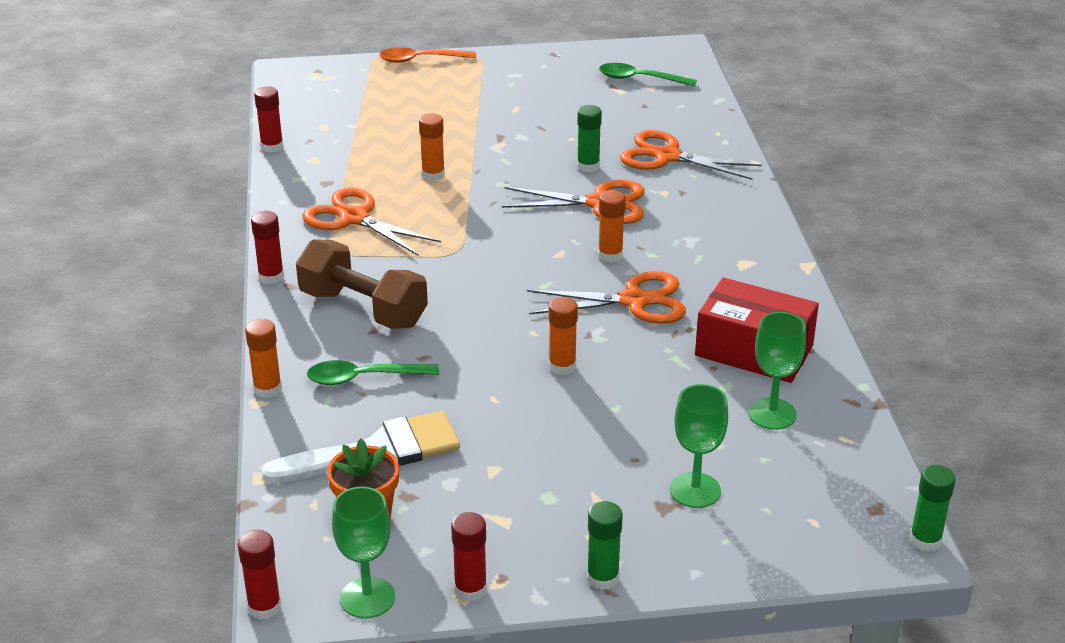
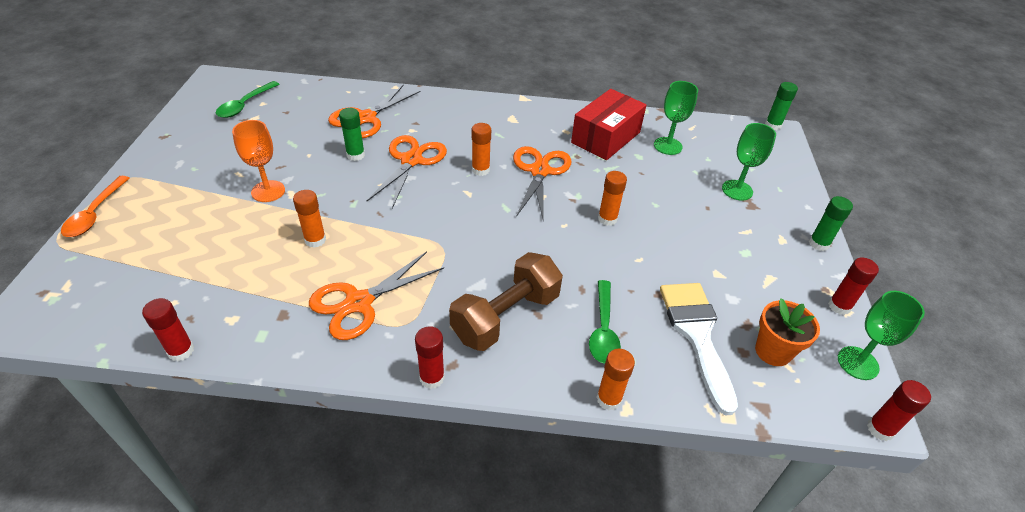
camera: 80 degrees left, 10 degrees up
none -> orange goblet [232,120,285,202]

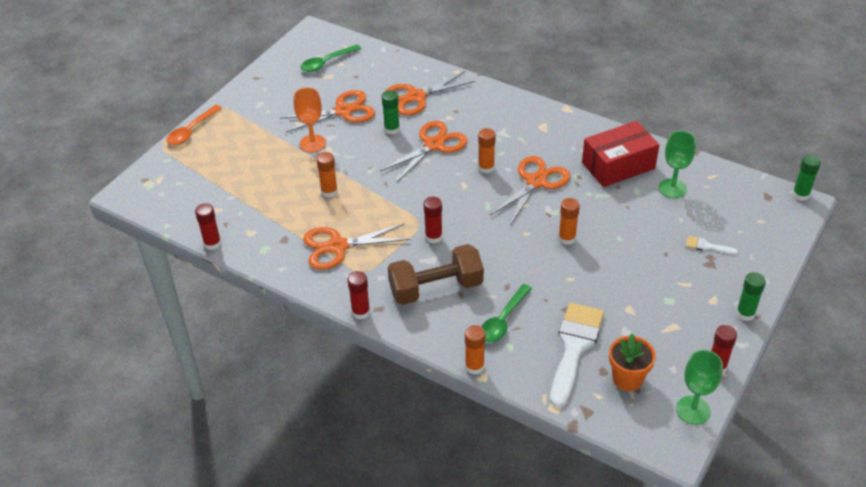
camera: 30 degrees right, 0 degrees up
green goblet [722,123,776,201] -> white brush [686,236,738,254]
red glue stick [867,380,931,441] -> red glue stick moved to [424,197,443,243]
none -> orange scissors [280,90,375,132]

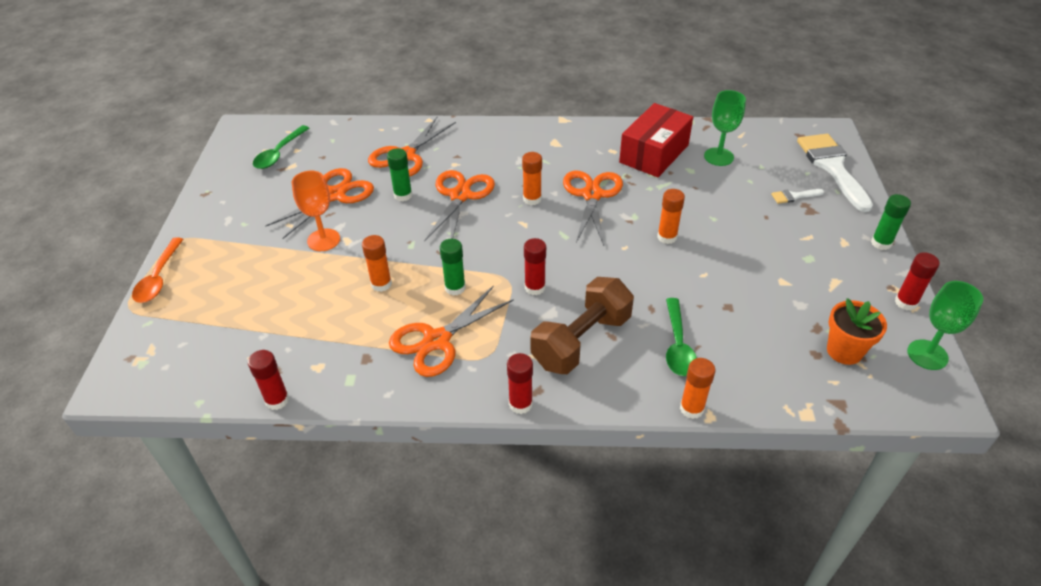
camera: 30 degrees left, 0 degrees up
white brush [550,303,604,408] -> white brush moved to [797,134,873,212]
green glue stick [792,154,821,201] -> green glue stick moved to [440,239,466,295]

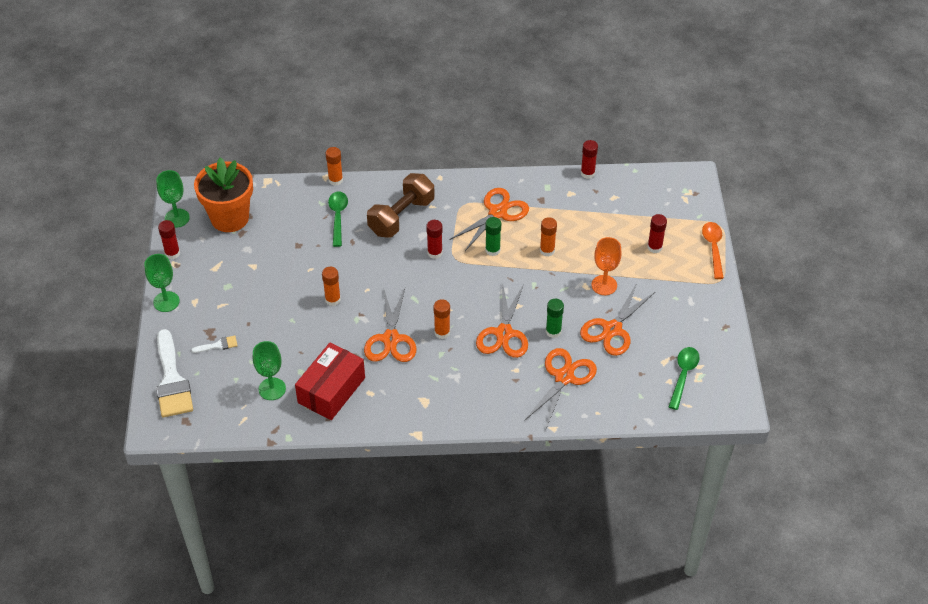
camera: 175 degrees right, 5 degrees up
red glue stick [507,353,533,414] -> red glue stick moved to [648,214,667,253]
orange flower pot [827,298,887,365] -> orange flower pot [194,157,253,232], size x1.69
green glue stick [871,194,911,250] -> green goblet [144,254,180,312]

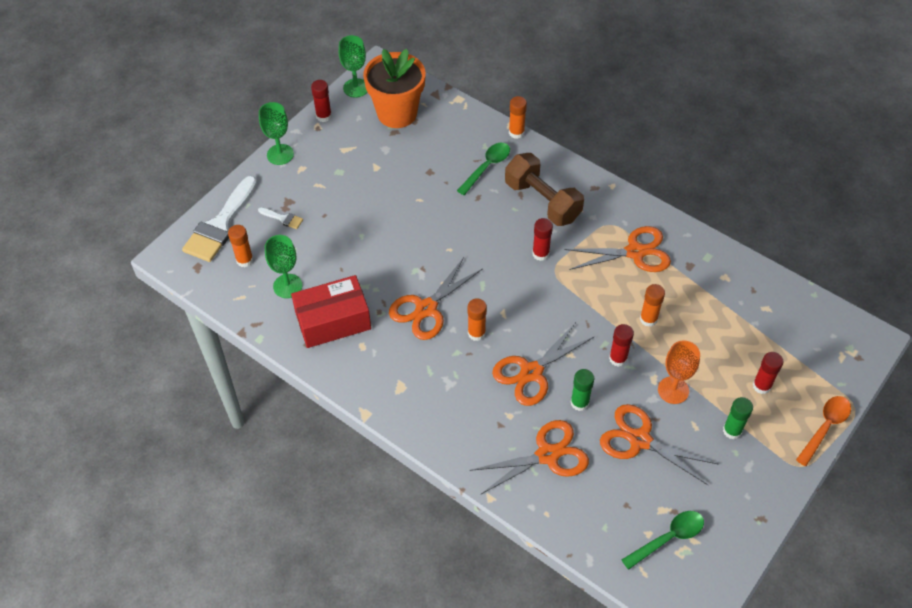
camera: 40 degrees right, 5 degrees up
orange glue stick [322,267,341,306] -> orange glue stick moved to [228,225,254,267]
brown dumbbell [367,173,435,238] -> brown dumbbell turned 60 degrees clockwise [505,153,584,226]
green glue stick [485,217,501,256] -> green glue stick moved to [723,397,753,439]
orange scissors [580,283,655,356] -> orange scissors turned 45 degrees clockwise [600,404,719,485]
red glue stick [581,140,598,179] -> red glue stick moved to [609,324,634,367]

